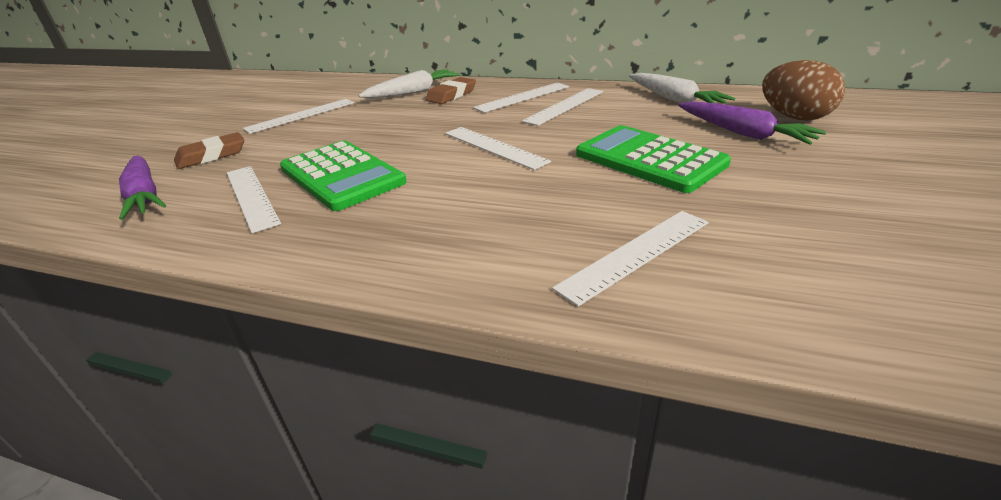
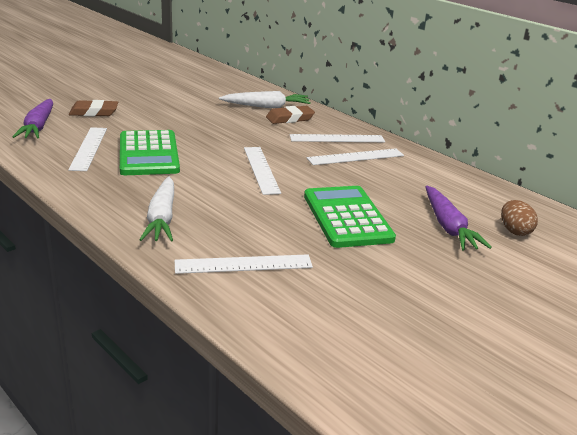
camera: 25 degrees right, 5 degrees down
white ruler [243,99,354,134] -> none
white carrot [629,73,735,104] -> white carrot moved to [139,176,174,242]
brown egg [762,60,845,121] -> brown egg [501,200,538,236], size x0.63

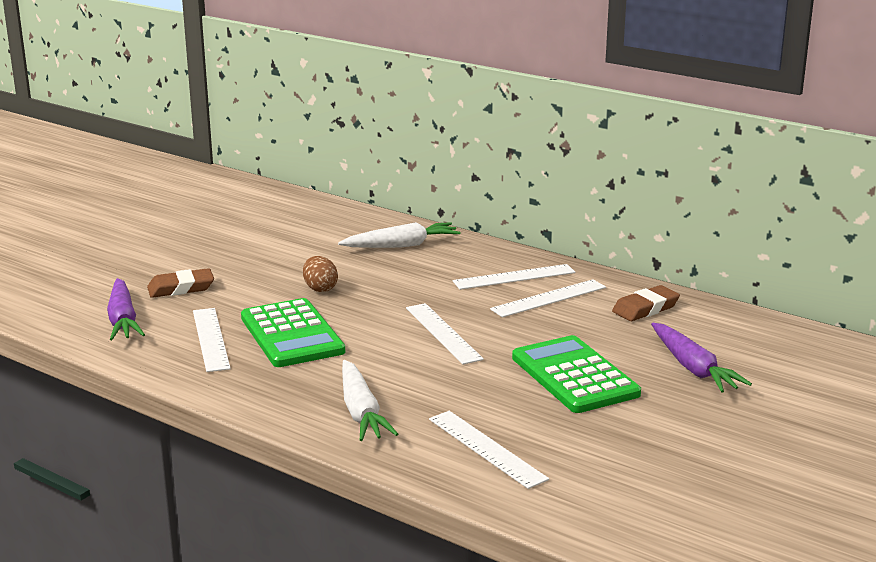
camera: 10 degrees left, 5 degrees down
white ruler [175,254,313,274] -> white ruler turned 75 degrees clockwise [429,411,549,489]
brown eraser [266,106,315,124] -> brown eraser moved to [612,285,680,321]
brown egg [501,200,538,236] -> brown egg moved to [303,256,338,292]

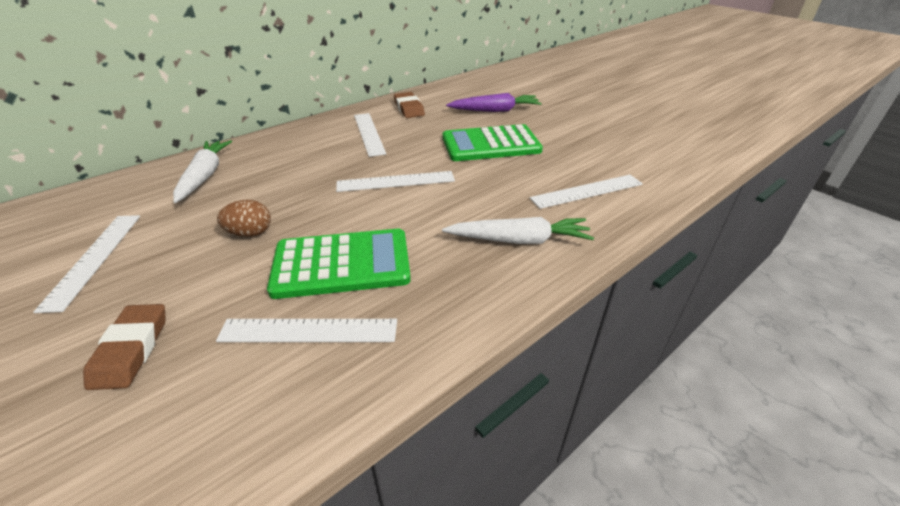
camera: 75 degrees left, 15 degrees up
purple carrot [107,278,145,340] -> none
white ruler [453,264,575,290] -> white ruler moved to [34,215,140,313]

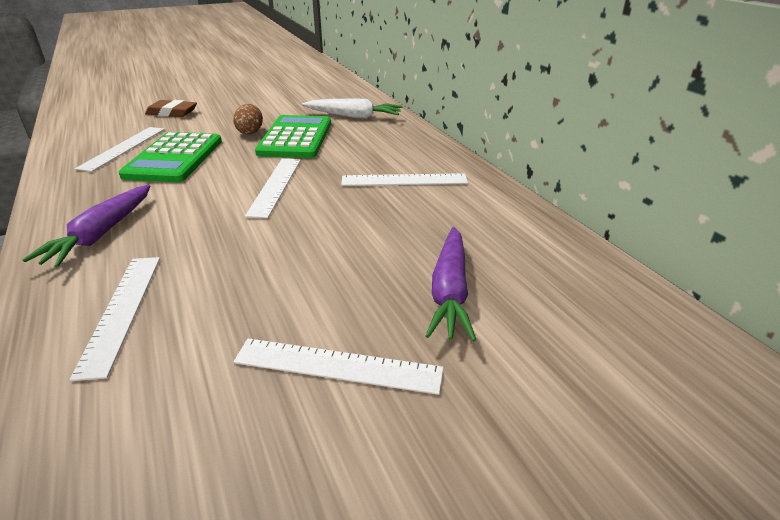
camera: 105 degrees right, 5 degrees down
white ruler [34,215,140,313] -> white ruler moved to [234,338,444,395]
brown eraser [394,92,425,118] -> none
white carrot [442,217,594,244] -> purple carrot [22,185,151,267]
green calculator [443,124,543,161] -> green calculator moved to [255,115,331,158]

